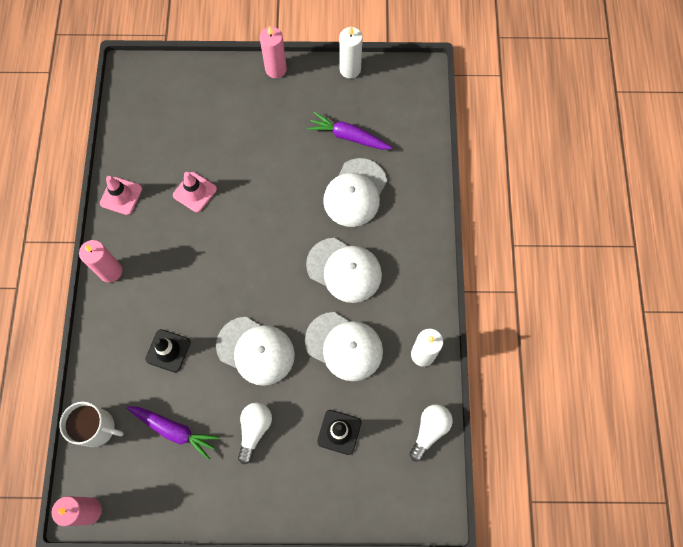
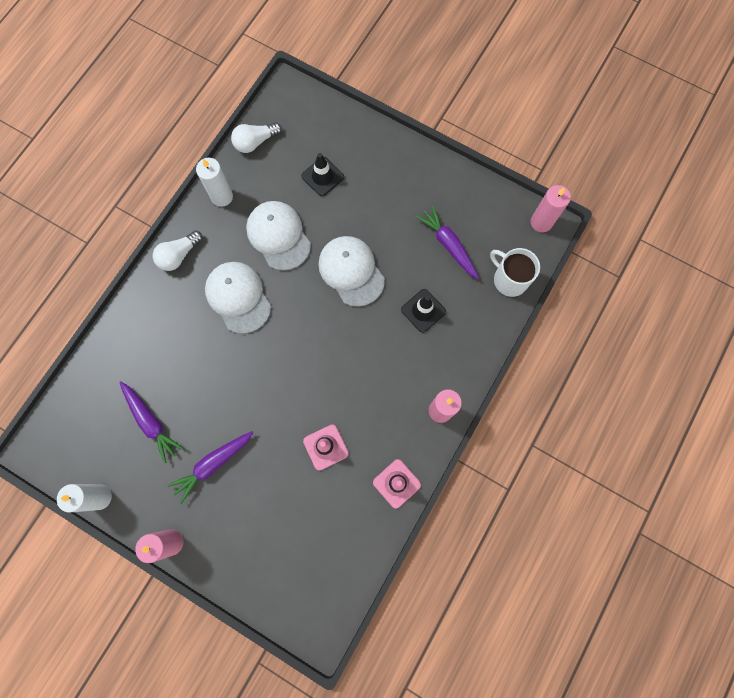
camera: 150 degrees left, 5 degrees up
white light bulb [238,402,272,464] -> white light bulb moved to [153,231,203,271]
white cap [323,158,387,227] -> none
none -> purple carrot [167,431,253,504]

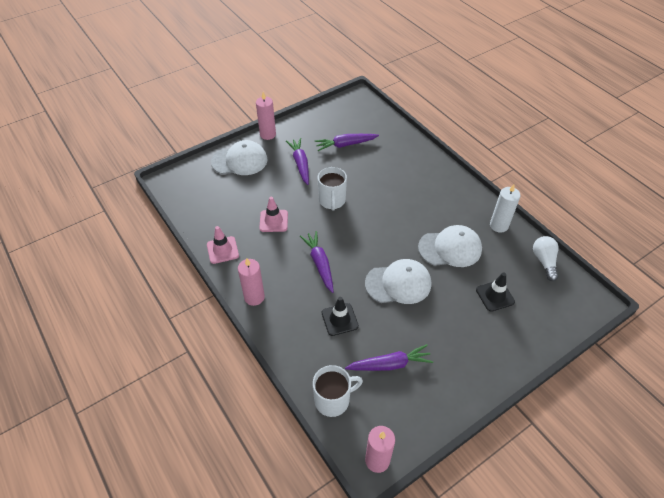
camera: 115 degrees right, 25 degrees down
white candle [57,484,112,513] -> none
white light bulb [153,231,203,271] -> none
white cap [205,262,271,334] -> white cap moved to [211,140,268,175]
none -> purple carrot [300,231,334,293]
none -> white mug [318,167,347,211]

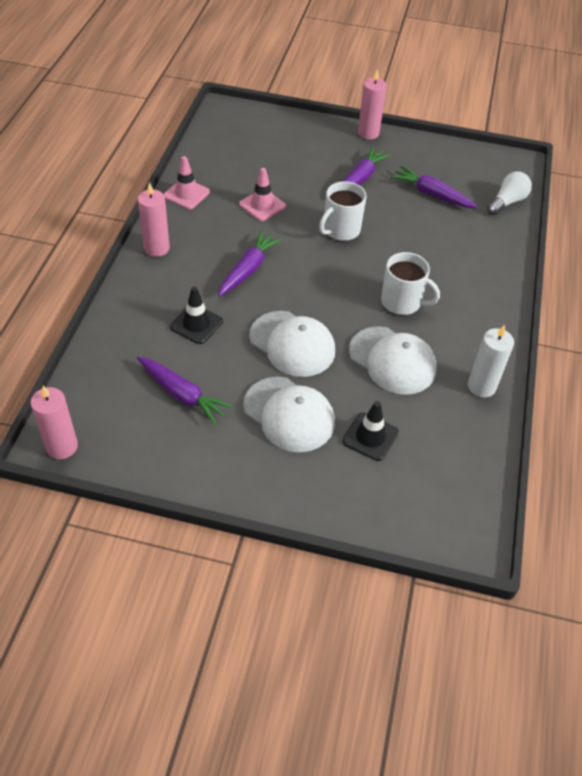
camera: 45 degrees right, 0 degrees up
white cap [211,140,268,175] -> white cap moved to [243,377,335,452]
white mug [313,365,363,417] -> white mug moved to [381,252,440,315]
white light bulb [533,236,559,281] -> white light bulb moved to [487,172,532,215]

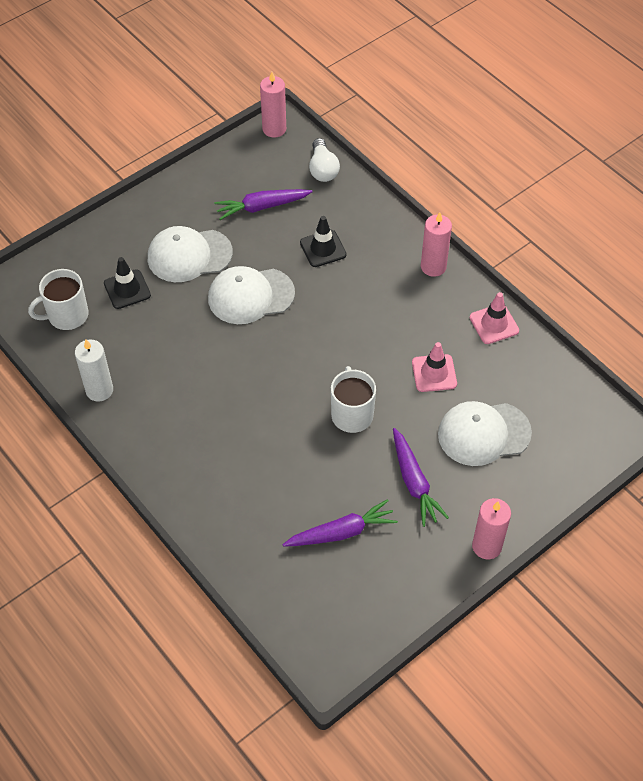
camera: 130 degrees right, 5 degrees up
purple carrot [218,231,282,297] -> none
white cap [349,326,436,395] -> white cap moved to [438,401,532,466]
white mug [381,252,440,315] -> white mug moved to [28,269,89,330]
white light bulb [487,172,532,215] -> white light bulb moved to [309,138,340,182]

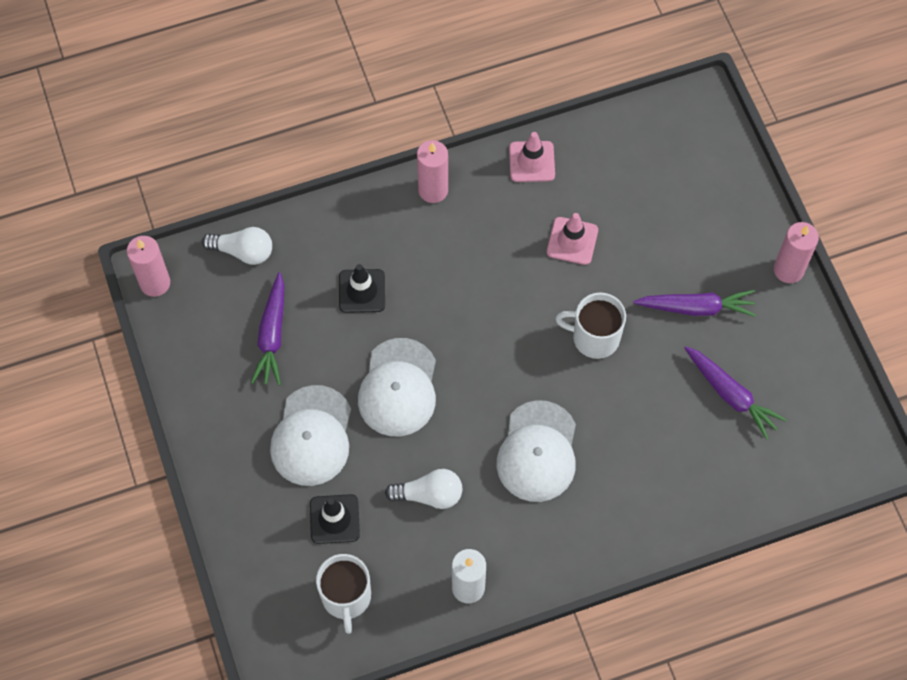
camera: 70 degrees left, 10 degrees up
purple carrot [282,499,398,547] -> purple carrot turned 135 degrees clockwise [684,346,787,440]
white cap [438,401,532,466] -> white cap moved to [497,400,576,502]
none -> white light bulb [385,469,462,509]

